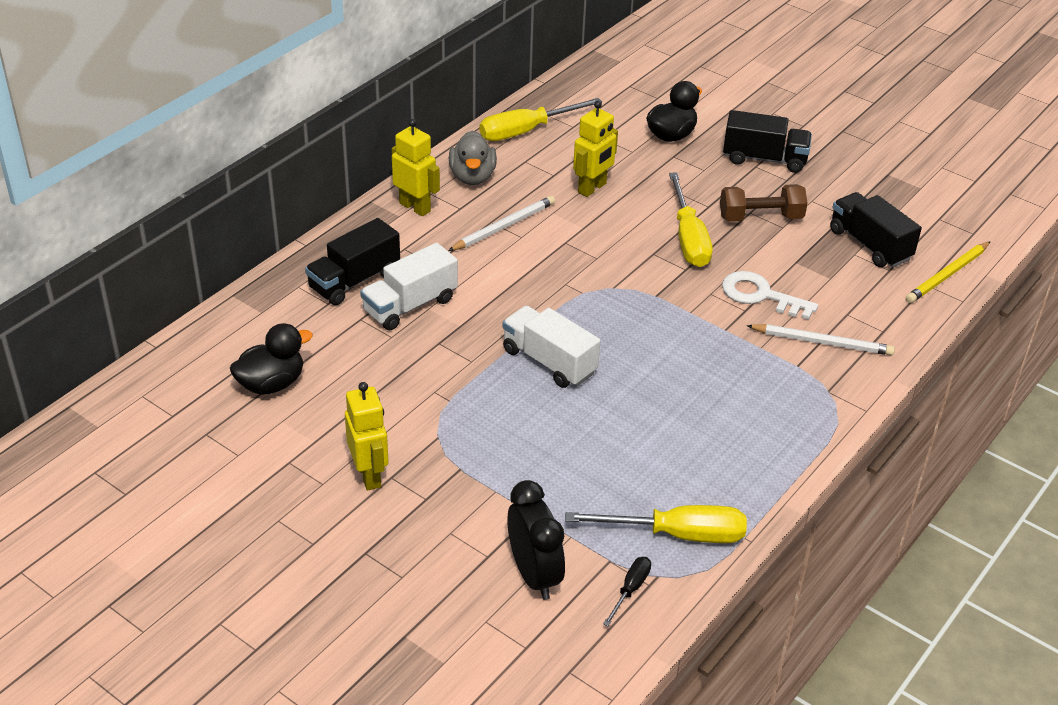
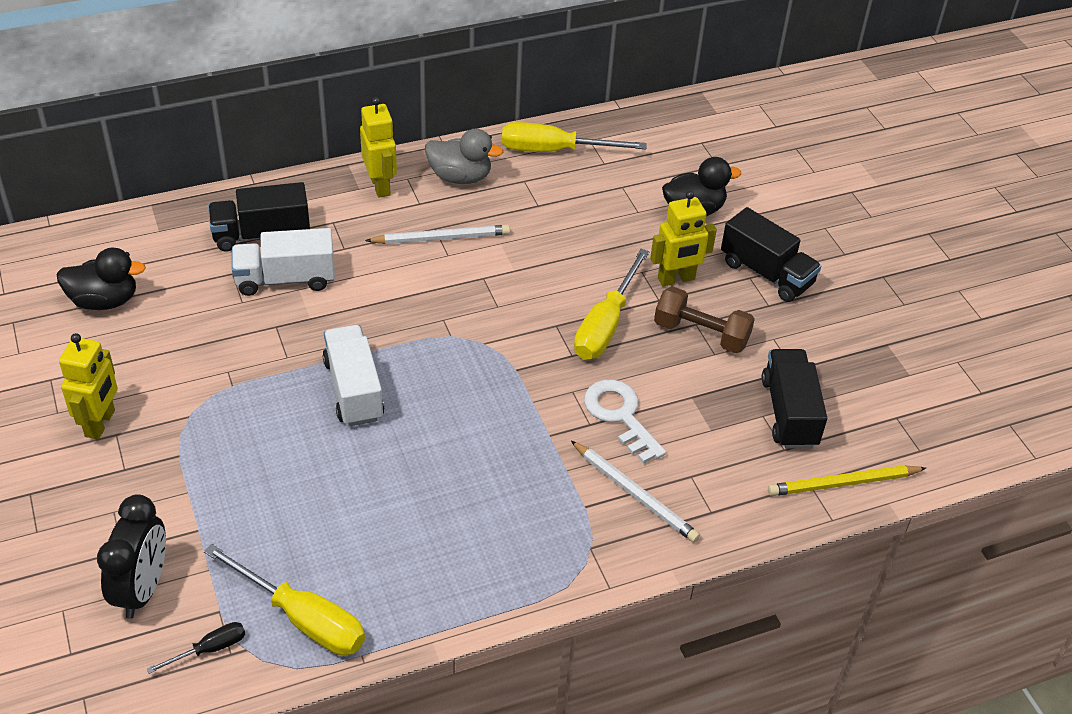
camera: 30 degrees right, 5 degrees up
grey duck [449,131,497,185] -> grey duck turned 105 degrees counterclockwise [425,128,503,184]
yellow robot [573,101,618,197] -> yellow robot moved to [650,191,717,287]

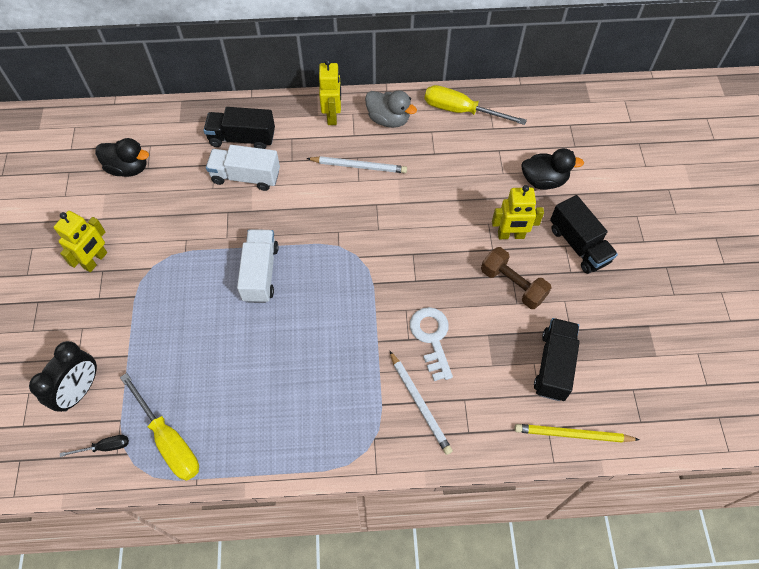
camera: 20 degrees right, 15 degrees up
yellow screwdriver [574,249,650,360] -> none

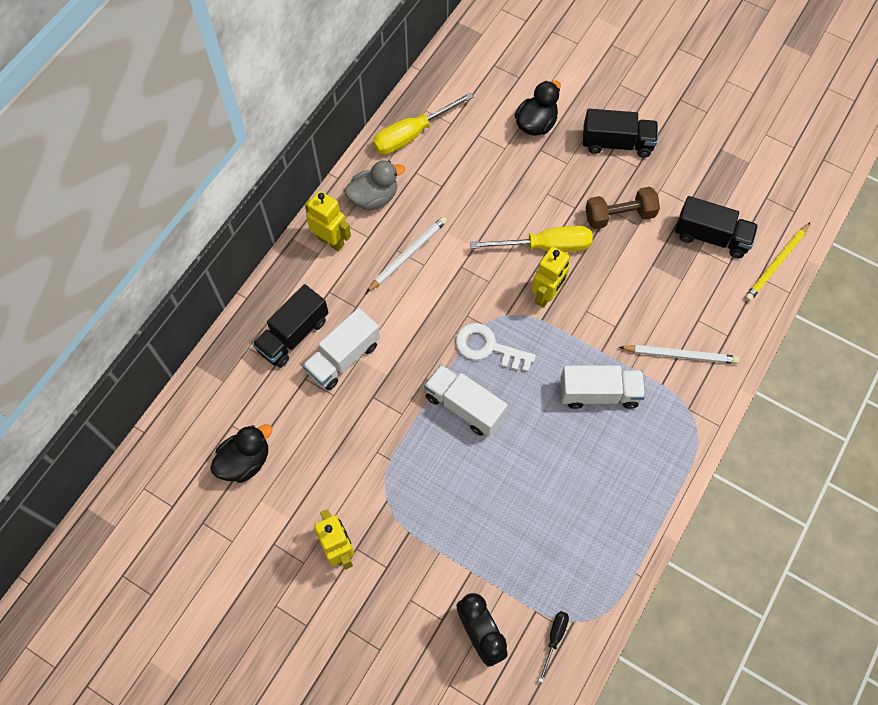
camera: 55 degrees left, 5 degrees up
yellow screwdriver [120,373,199,481] -> yellow screwdriver moved to [470,226,593,252]
white key [410,307,453,381] -> white key moved to [455,323,536,372]
yellow robot [492,185,544,239] -> yellow robot moved to [532,246,570,308]
black truck [534,318,580,401] -> black truck turned 150 degrees clockwise [675,196,758,258]
none -> white truck [560,365,645,409]

